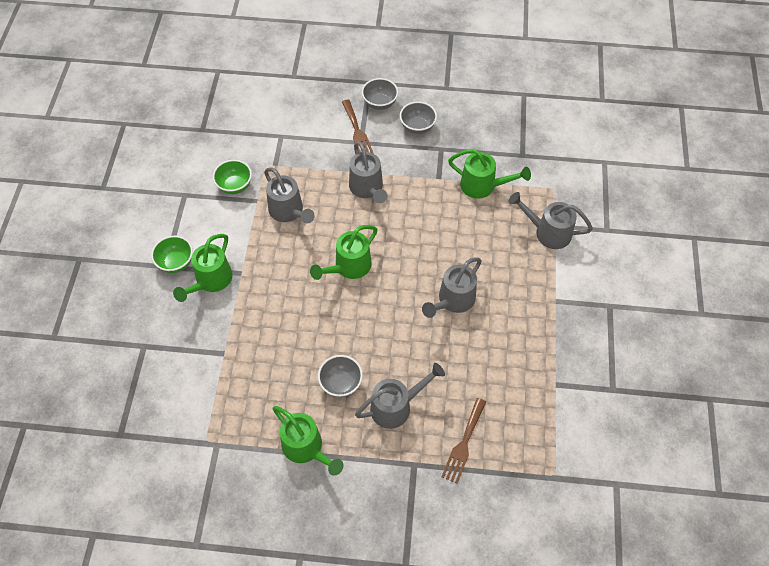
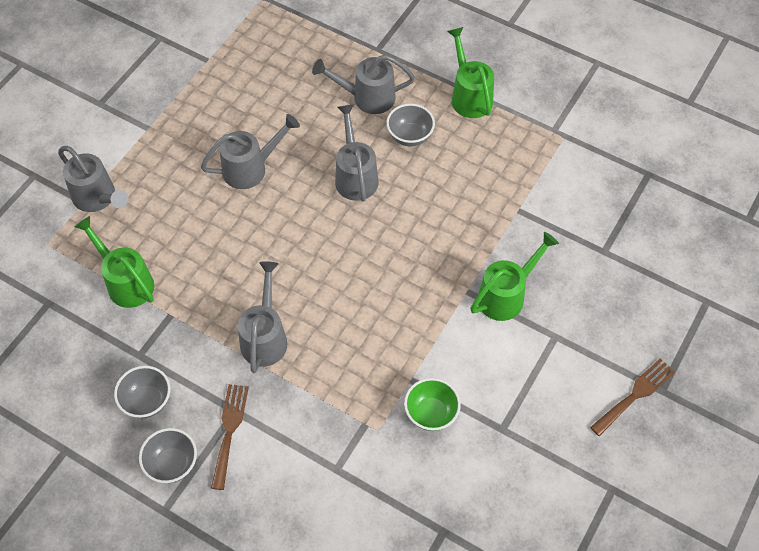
camera: 155 degrees left, 0 degrees up
green bowl [151,236,193,273] -> none
grey watering can [264,167,315,223] -> grey watering can moved to [335,104,379,201]
green watering can [310,225,378,280] -> none
brown fork [441,398,486,484] -> brown fork moved to [590,359,675,436]

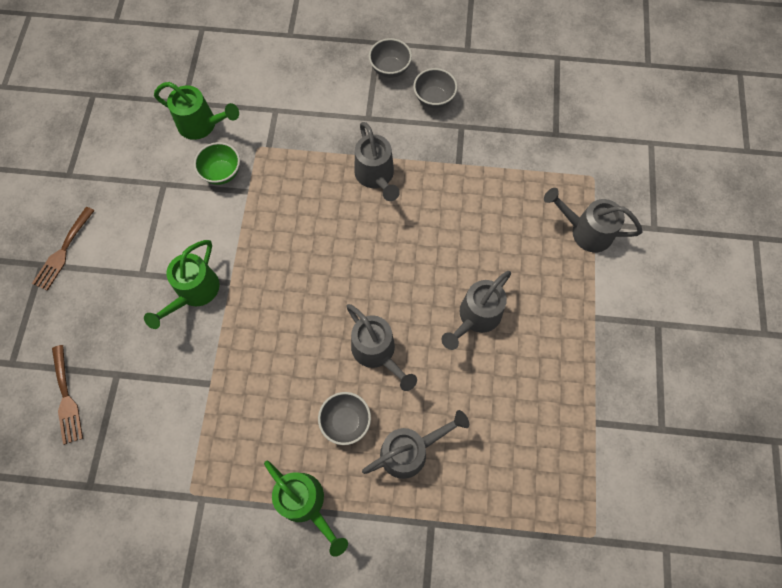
camera: 155 degrees right, 10 degrees up
green watering can [74,216,154,308] -> green watering can moved to [154,82,239,140]
brown fork [211,384,249,490] -> brown fork moved to [52,345,83,445]

